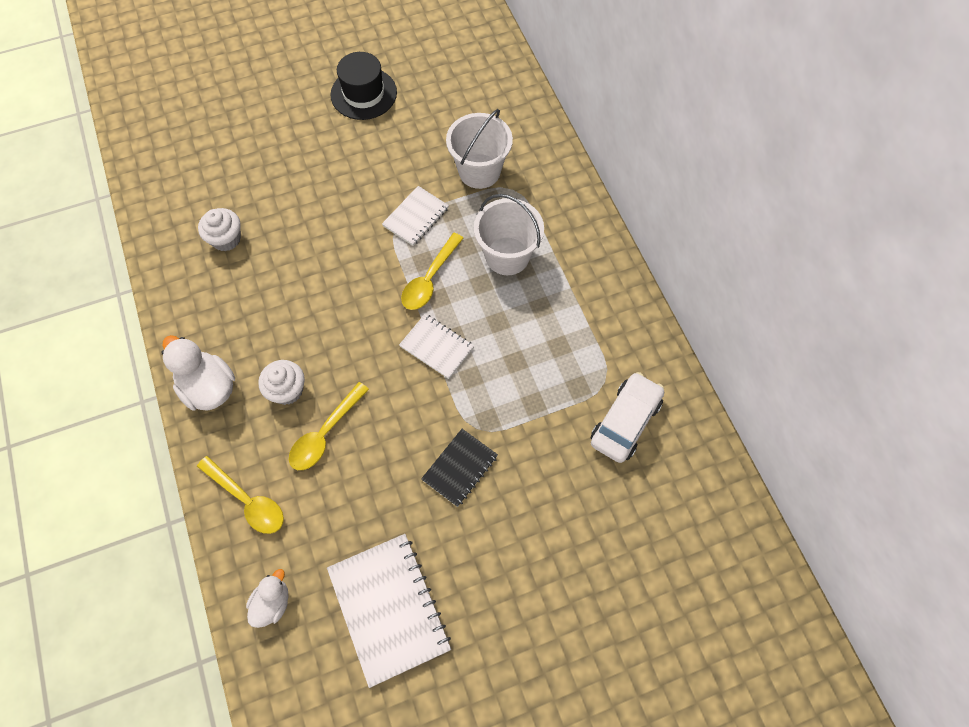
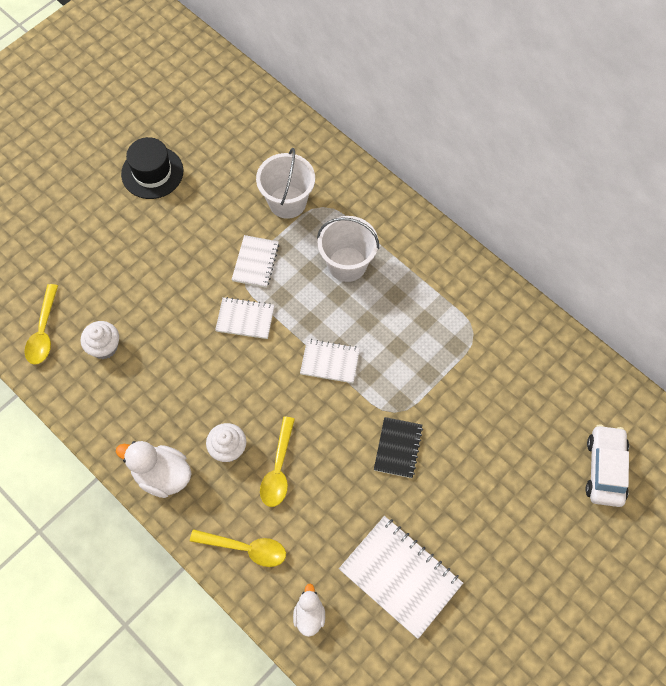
camera: 25 degrees left, 0 degrees up
yellow spoon [401,233,463,310] -> yellow spoon moved to [24,284,58,365]
white car [591,372,664,463] -> white car moved to [586,425,629,507]
none -> white notebook [215,297,275,339]

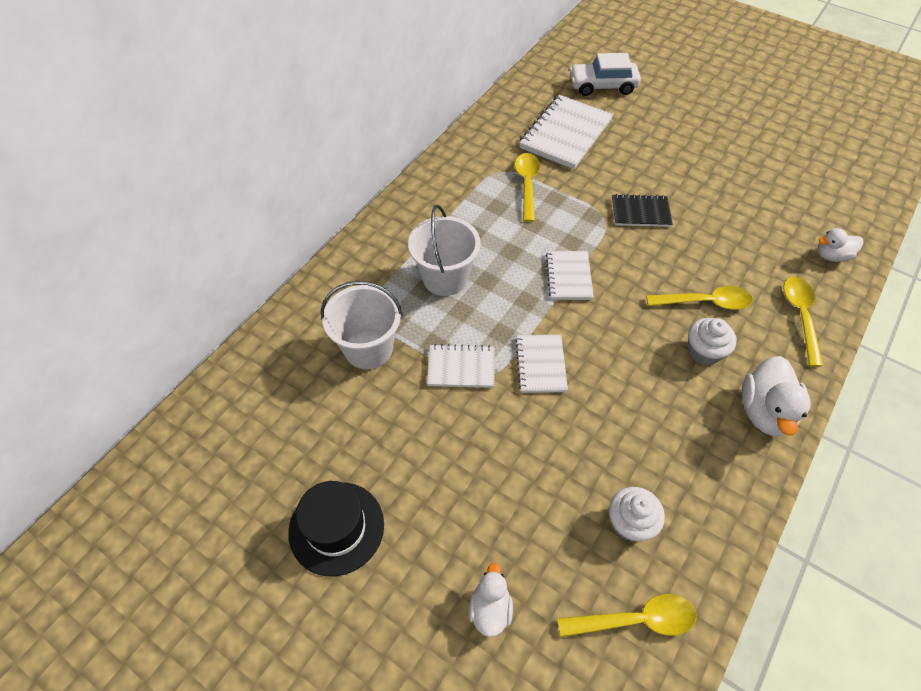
camera: 100 degrees left, 10 degrees down
white notebook [339,516,463,639] -> white notebook moved to [519,95,613,169]
none -> white duck [469,562,513,637]
none -> yellow spoon [515,153,540,222]

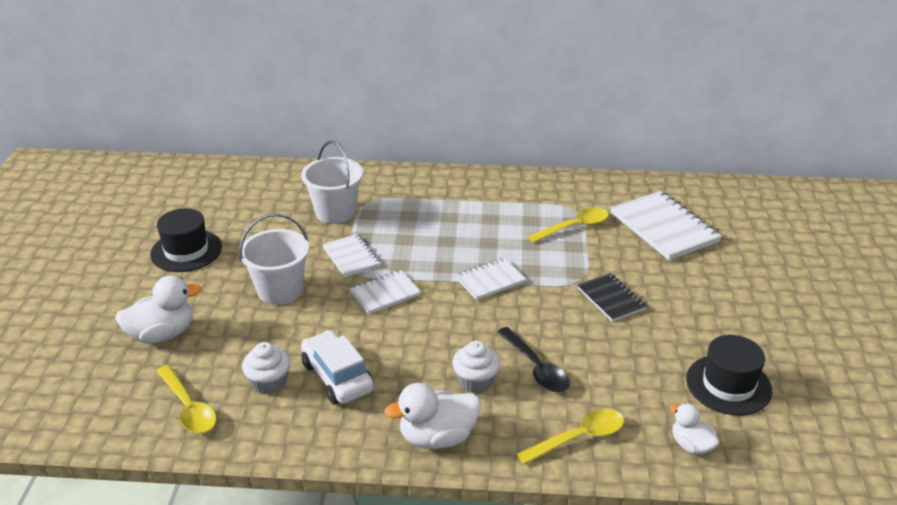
camera: 60 degrees right, 20 degrees down
white bucket [408,205,481,296] -> white bucket moved to [239,213,309,305]
white duck [469,562,513,637] -> white duck [115,275,202,344], size x1.65
white notebook [519,95,613,169] -> white notebook turned 60 degrees clockwise [610,191,722,260]
white car [569,53,641,96] -> white car moved to [301,330,374,404]
yellow spoon [646,286,753,310] -> black spoon [497,327,570,392]
none -> black hat [686,335,772,415]

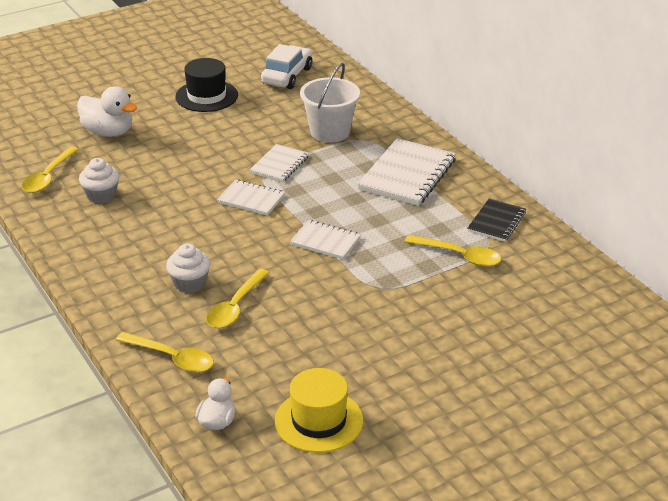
camera: 55 degrees right, 0 degrees up
white bucket [239,213,309,305] -> none
white car [301,330,374,404] -> white car moved to [261,44,312,89]
white duck [384,383,481,449] -> none
black spoon [497,327,570,392] -> yellow spoon [206,269,269,328]
black notebook [578,273,647,322] -> black notebook moved to [468,199,526,242]
white notebook [610,191,722,260] -> white notebook moved to [357,138,456,206]
black hat [686,335,772,415] -> yellow hat [275,368,363,453]

